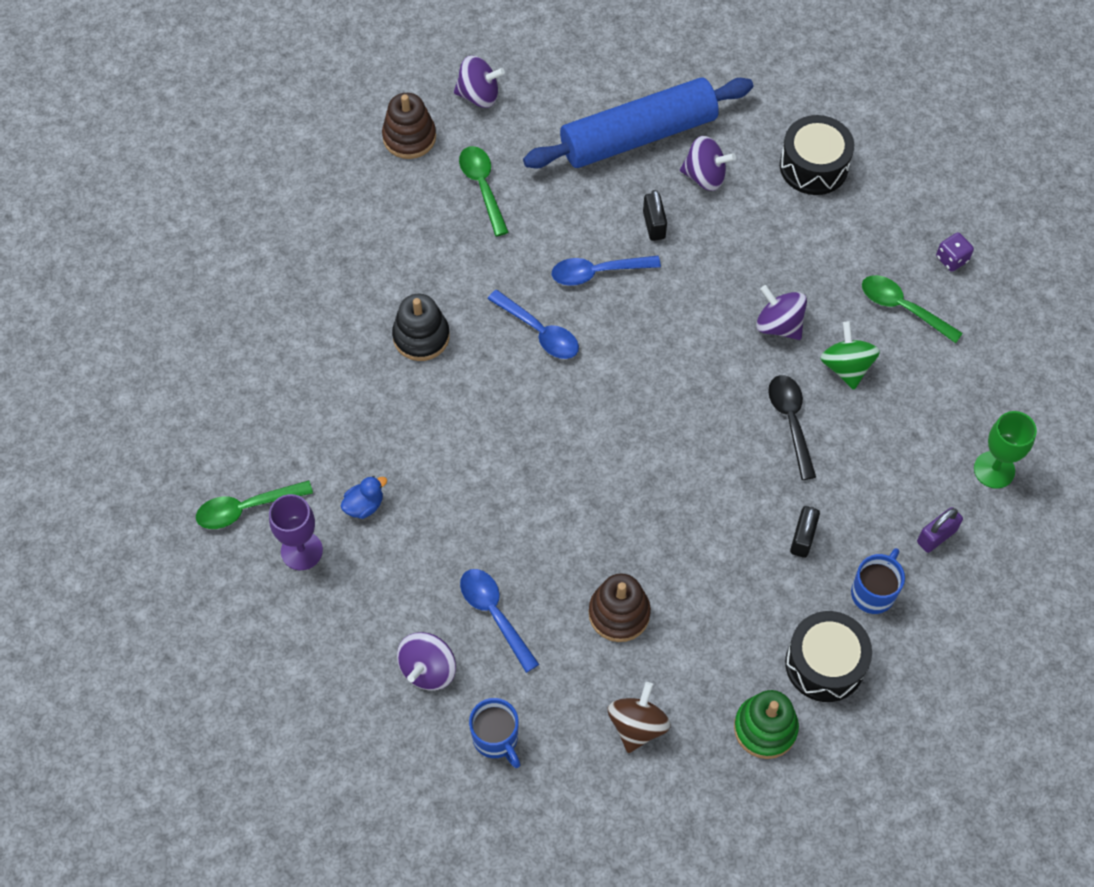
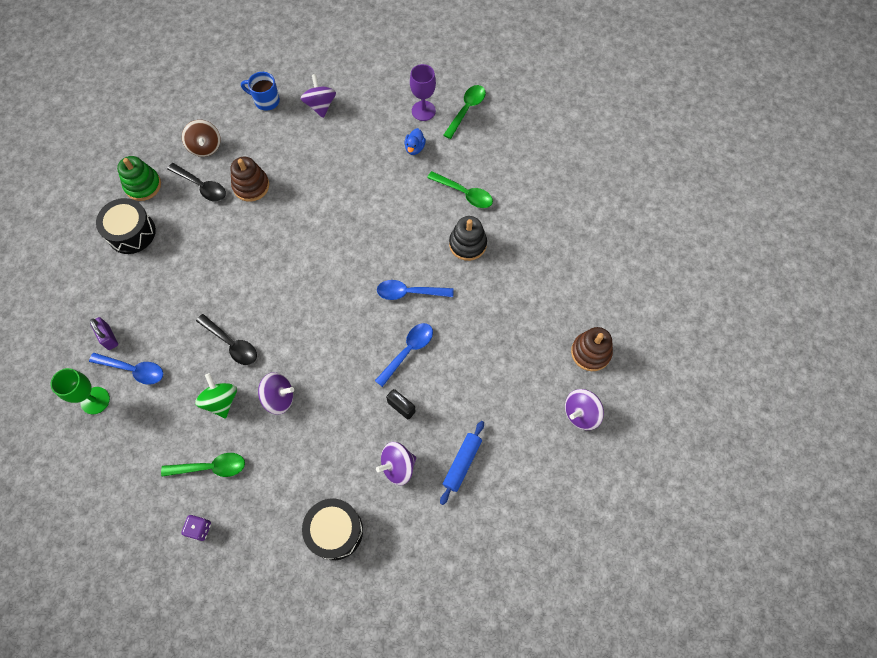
camera: 140 degrees right, 5 degrees up
green spoon [459,146,509,236] -> green spoon moved to [427,171,493,208]
blue spoon [460,569,539,673] -> blue spoon moved to [89,353,163,385]
blue rolling pin [523,77,753,169] -> blue rolling pin [440,421,484,505], size x0.47
black padlock [790,506,820,558] -> none
green spinning top [820,321,880,390] -> green spinning top turned 150 degrees counterclockwise [195,373,237,419]
blue mug [851,548,905,614] -> none
purple padlock [917,507,963,553] -> purple padlock turned 45 degrees counterclockwise [90,317,118,350]
none -> black spoon [167,163,226,201]

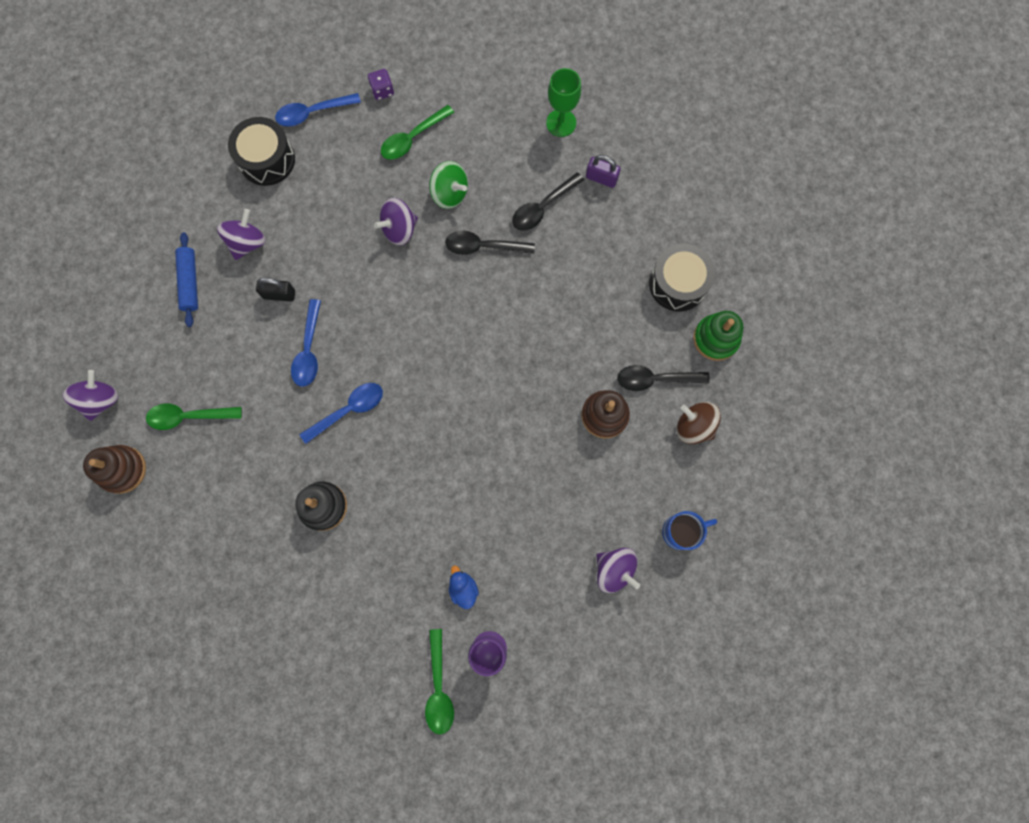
camera: 145 degrees right, 10 degrees up
blue spoon [89,353,163,385] -> blue spoon moved to [275,93,361,127]
green spoon [427,171,493,208] -> green spoon moved to [146,403,242,430]
none -> black spoon [512,172,584,231]

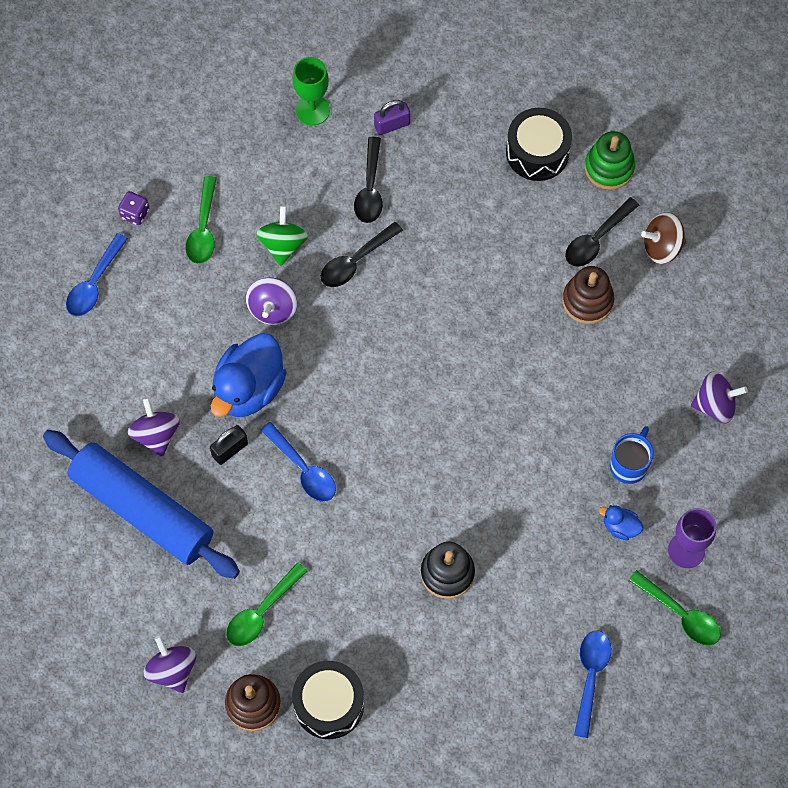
camera: 45 degrees left, 10 degrees down
blue rolling pin [175,232,198,327] -> blue rolling pin [43,430,240,579], size x2.12
black drum [228,117,295,186] -> black drum moved to [292,661,364,739]
blue spoon [300,383,383,444] -> blue spoon moved to [574,631,611,738]
green spinning top [429,161,468,209] -> green spinning top turned 75 degrees counterclockwise [256,206,308,266]
blue mug [662,511,717,550] -> blue mug moved to [610,426,654,484]
none -> blue duck [211,333,287,417]

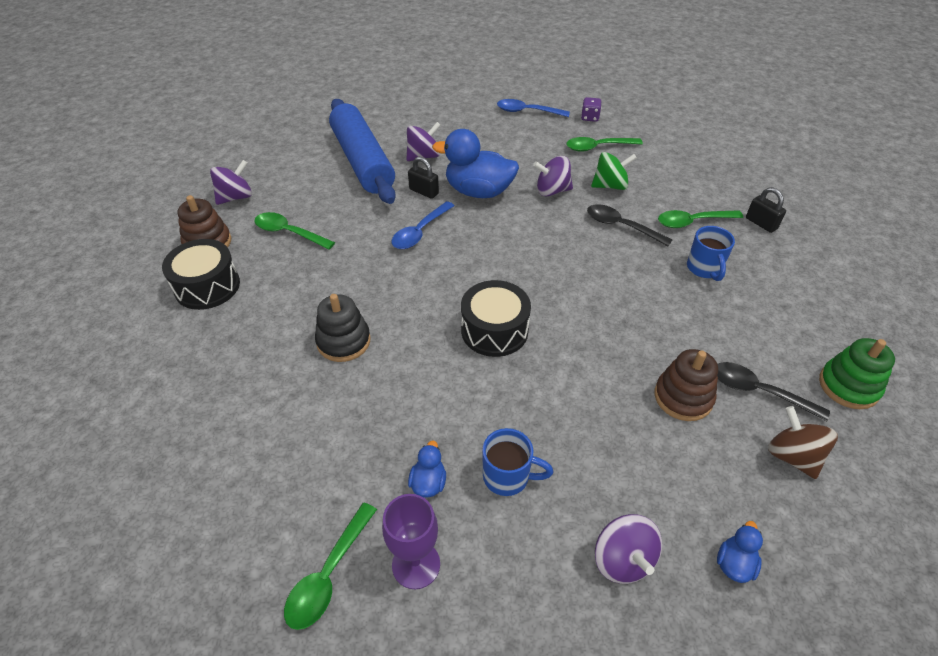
camera: 75 degrees right, 20 degrees down
blue rolling pin [43,430,240,579] -> blue rolling pin turned 45 degrees counterclockwise [329,99,396,204]
green goblet [293,57,330,125] -> none
black spoon [354,137,383,223] -> green spoon [658,210,743,228]
purple padlock [374,100,410,135] -> black padlock [746,187,786,233]
black drum [506,108,572,181] -> black drum moved to [461,280,531,357]
blue spoon [574,631,611,738] -> none
none -> blue mug [687,226,735,281]
none -> blue duck [717,521,763,583]

